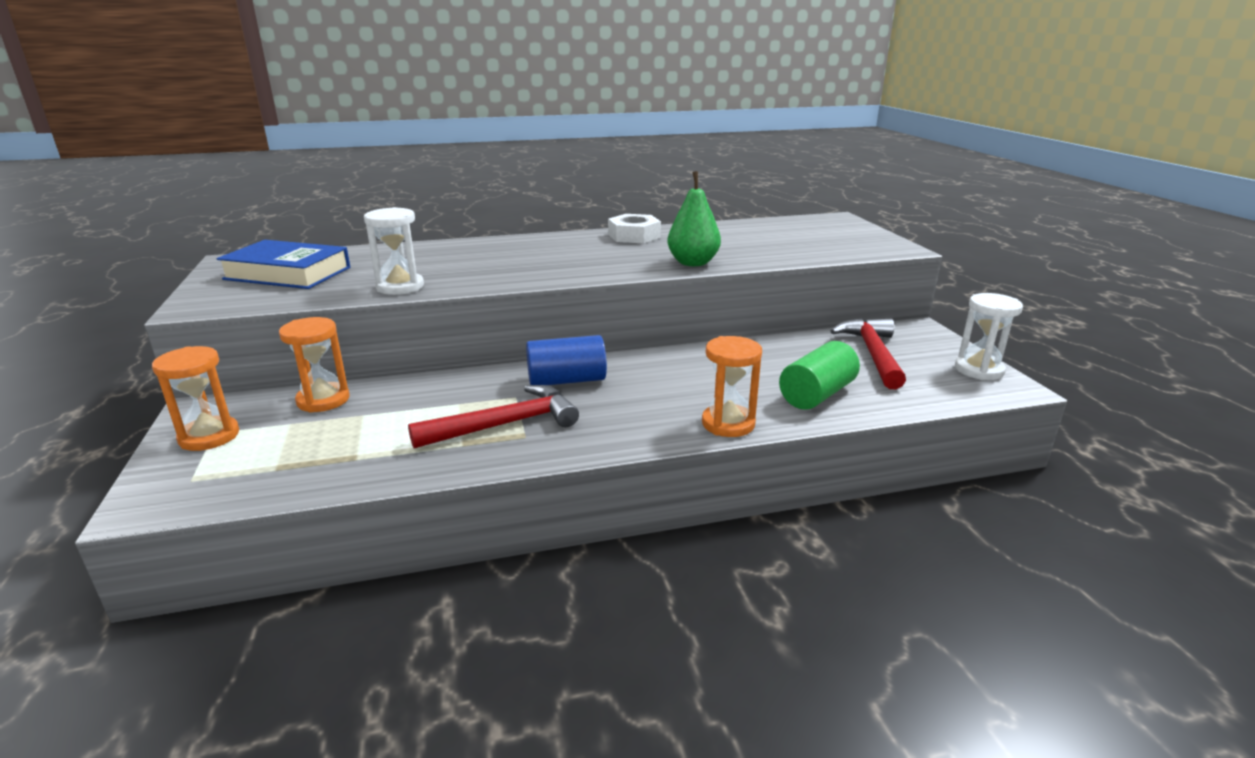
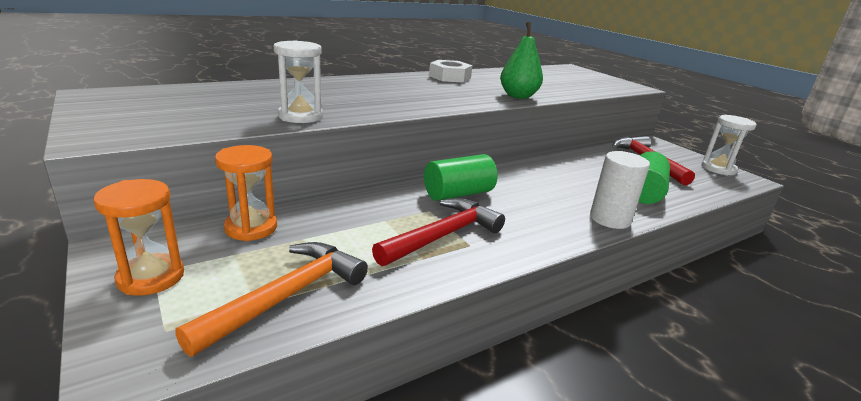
camera: 20 degrees left, 0 degrees up
blue book [217,240,350,289] -> none
blue cylinder [526,335,607,385] -> green cylinder [424,154,498,201]
orange hourglass [702,336,762,437] -> white cylinder [590,151,650,229]
none -> orange hammer [175,242,368,357]

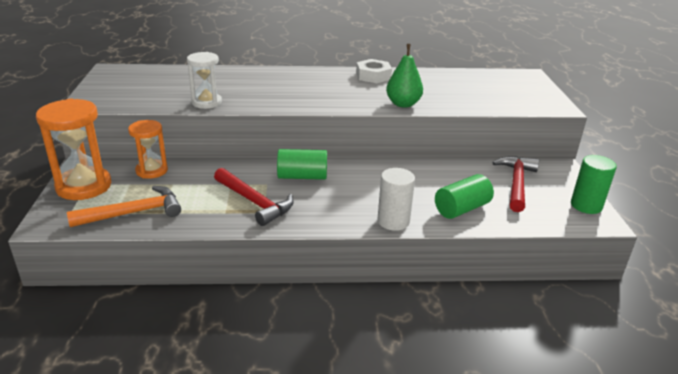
camera: 30 degrees right, 5 degrees up
orange hourglass [93,179,184,296] -> orange hourglass [36,99,111,200], size x1.61
red hammer [372,198,505,266] -> red hammer turned 60 degrees clockwise [214,168,294,226]
white hourglass [701,115,757,176] -> green cylinder [571,155,617,214]

